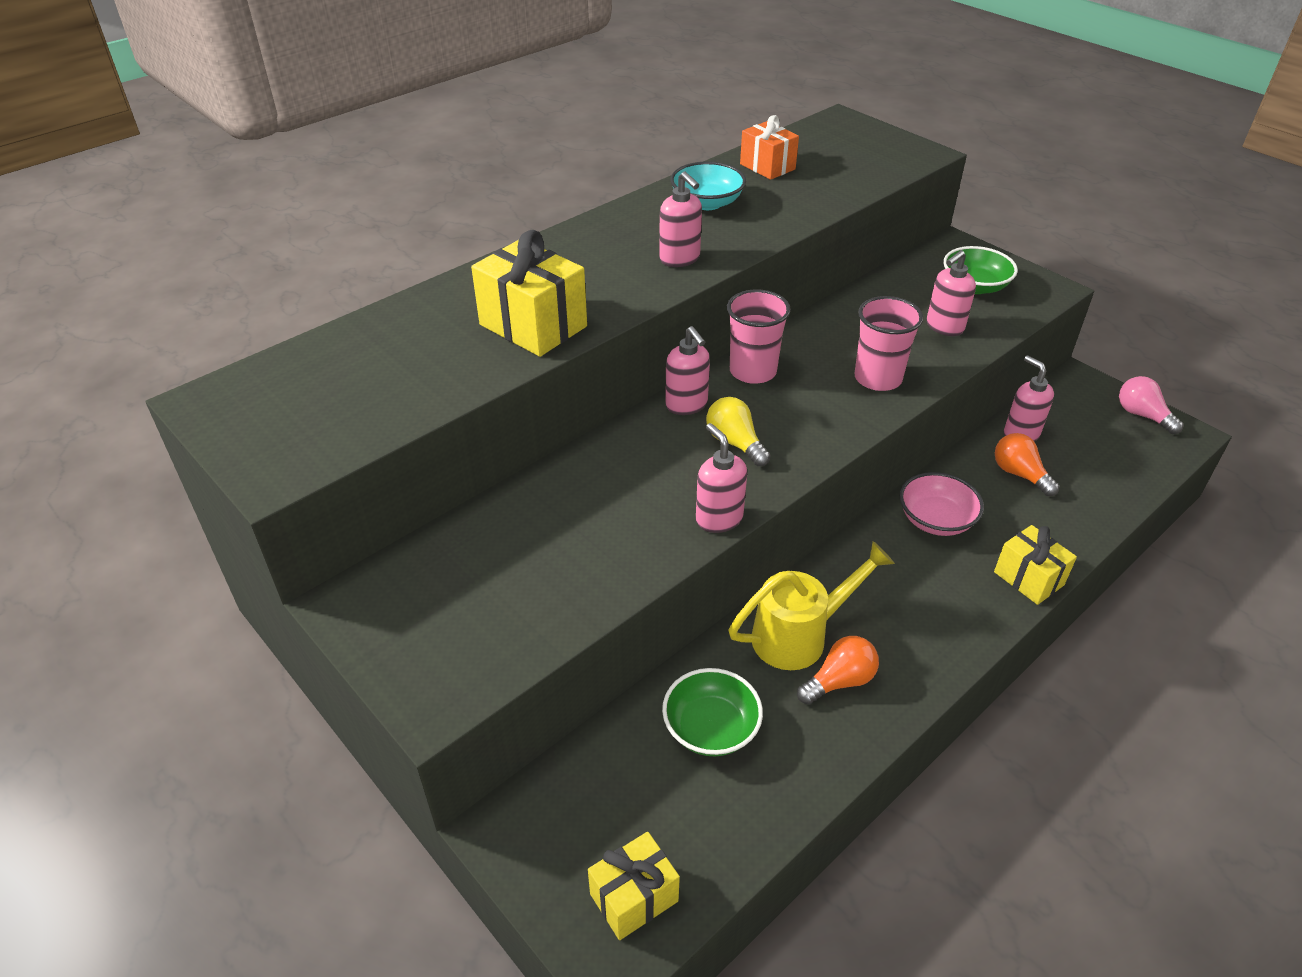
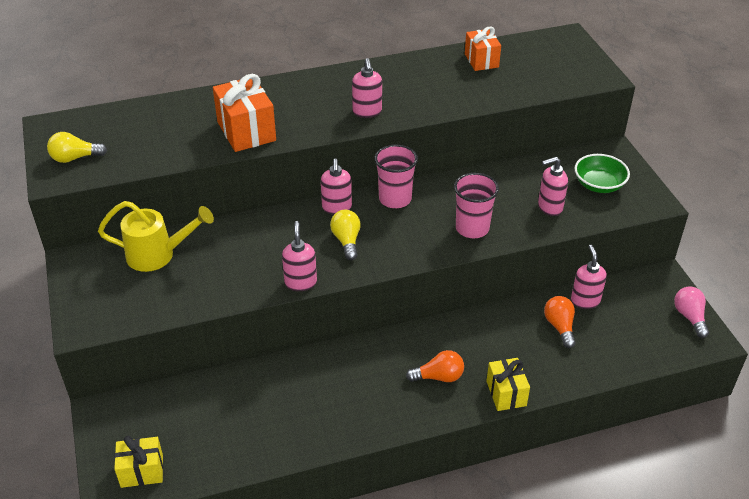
camera: 25 degrees right, 0 degrees up
yellow gift [471,230,587,357] -> orange gift [213,74,276,152]
green bowl [662,668,763,756] -> none
turquoise bowl [670,162,746,210] -> none
yellow watering can [728,541,895,670] -> yellow watering can moved to [98,201,214,272]
orange light bulb [797,636,879,705] -> orange light bulb moved to [406,350,464,382]
pink bowl [900,472,984,536] -> none
none -> yellow light bulb [47,132,107,163]

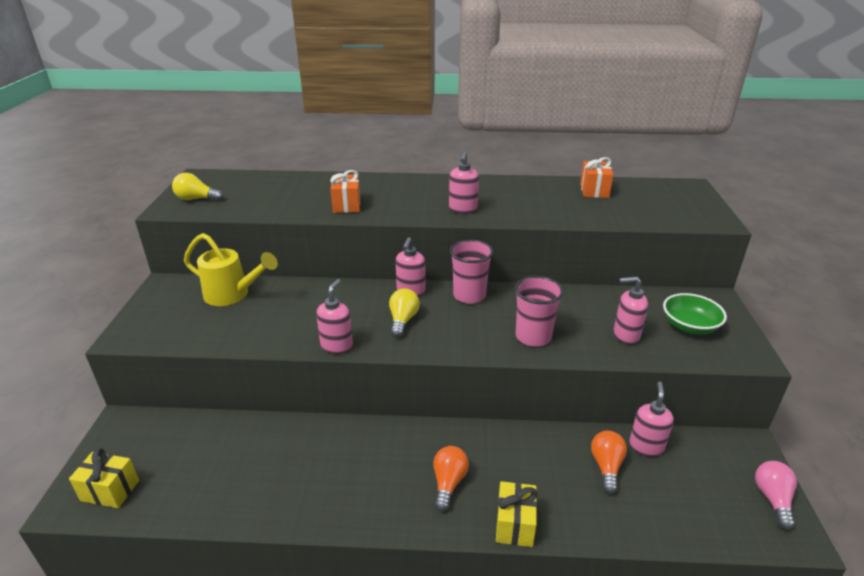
camera: 20 degrees right, 10 degrees down
orange gift [213,74,276,152] -> orange gift [330,170,360,213], size x0.65
orange light bulb [406,350,464,382] -> orange light bulb turned 90 degrees counterclockwise [433,446,469,512]

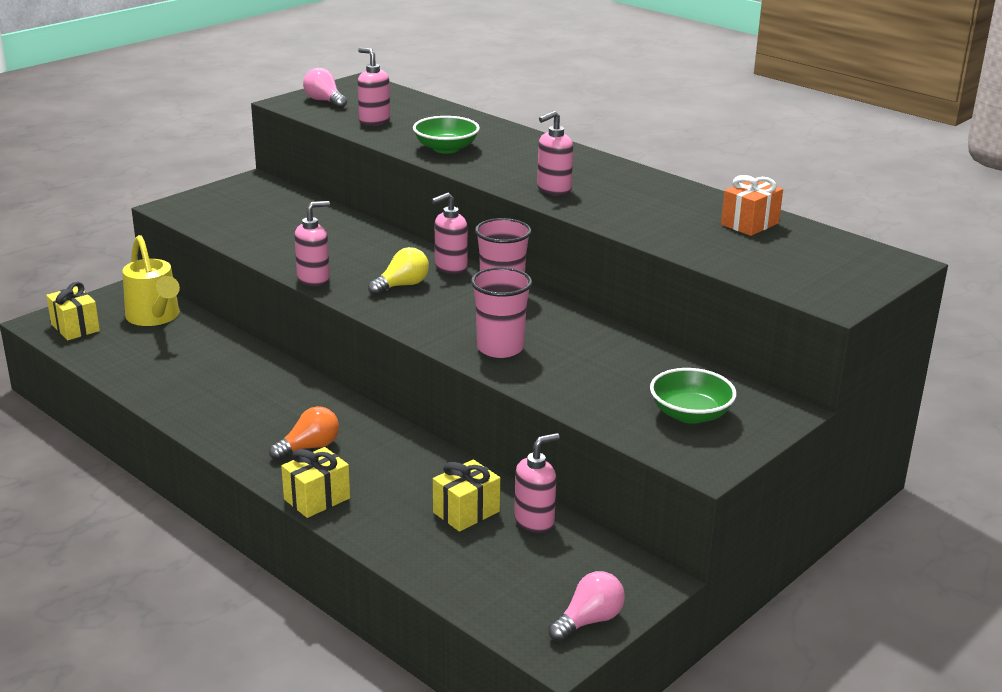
camera: 40 degrees right, 5 degrees down
yellow light bulb [172,173,223,201] -> pink light bulb [303,68,347,108]
yellow watering can [184,233,278,306] -> yellow watering can moved to [122,235,180,326]
orange gift [330,170,360,213] -> green bowl [413,116,480,154]
orange light bulb [591,431,627,494] -> yellow gift [433,459,500,532]
pink soap dispenser [613,277,648,345] -> pink soap dispenser moved to [358,48,390,126]

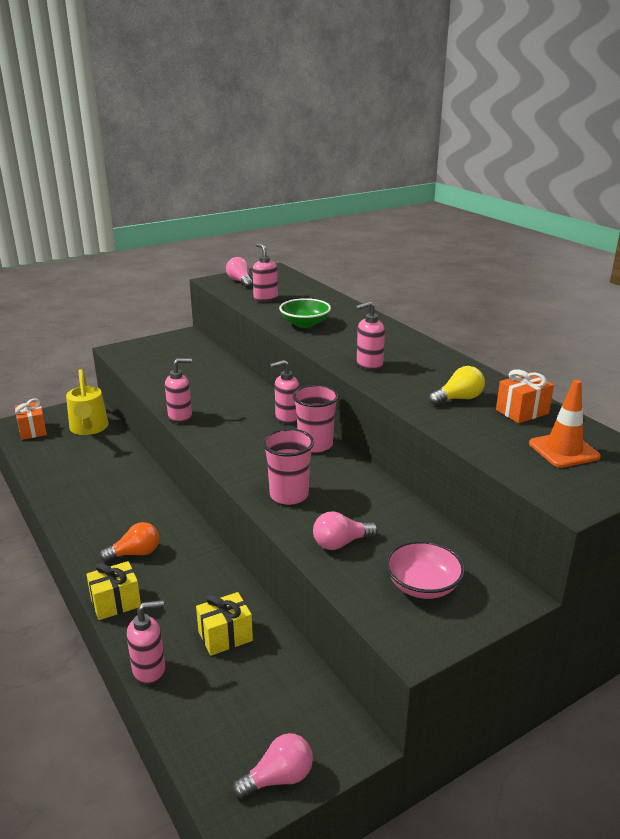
camera: 15 degrees right, 0 degrees up
yellow gift [46,282,100,340] -> orange gift [15,398,47,440]
yellow light bulb [368,247,429,295] -> yellow light bulb moved to [429,366,485,405]
pink soap dispenser [514,433,560,533] -> pink soap dispenser moved to [127,600,166,685]
green bowl [650,368,736,424] -> pink bowl [385,540,465,599]
none -> pink light bulb [313,511,378,550]
none -> orange traffic cone [529,380,601,468]

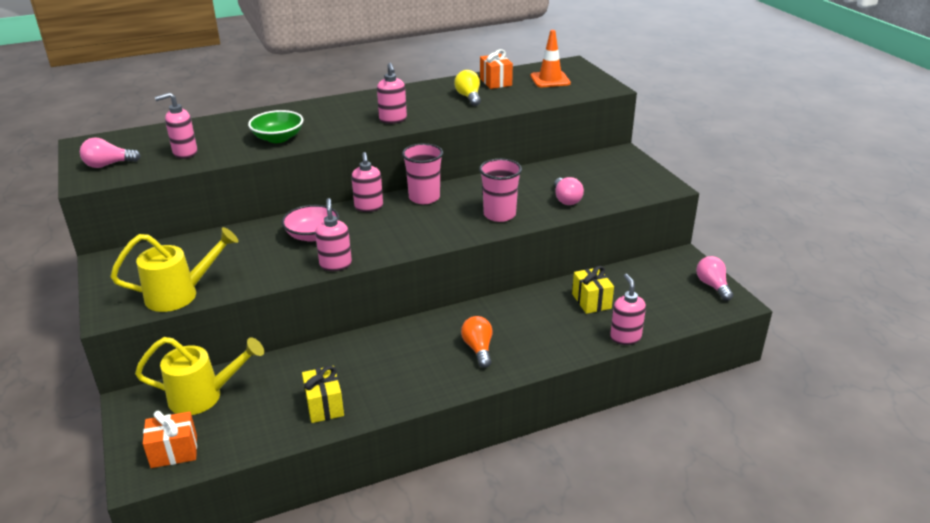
camera: 80 degrees left, 5 degrees up
yellow gift [86,561,141,620] -> yellow gift moved to [302,366,344,423]
pink bowl [385,540,465,599] -> pink bowl moved to [282,205,339,242]
none -> yellow watering can [110,227,239,312]

